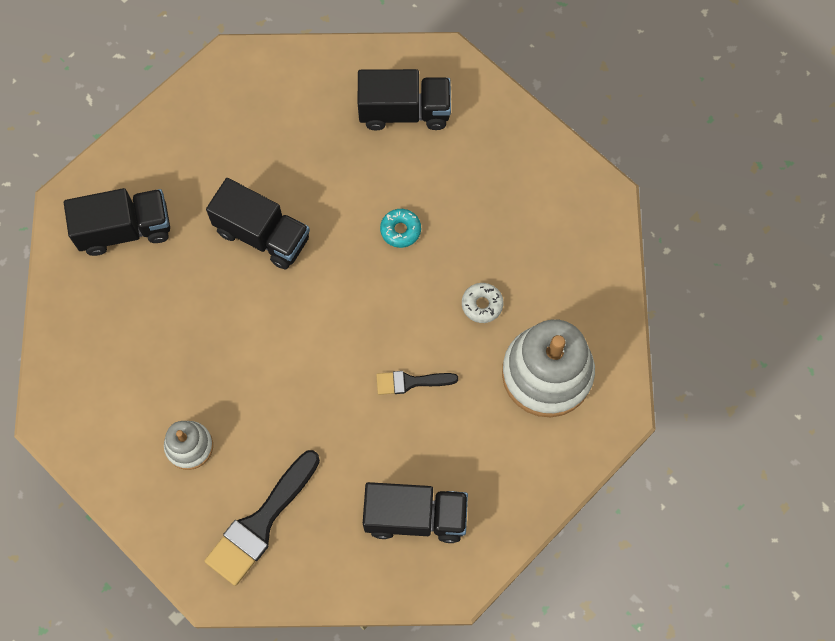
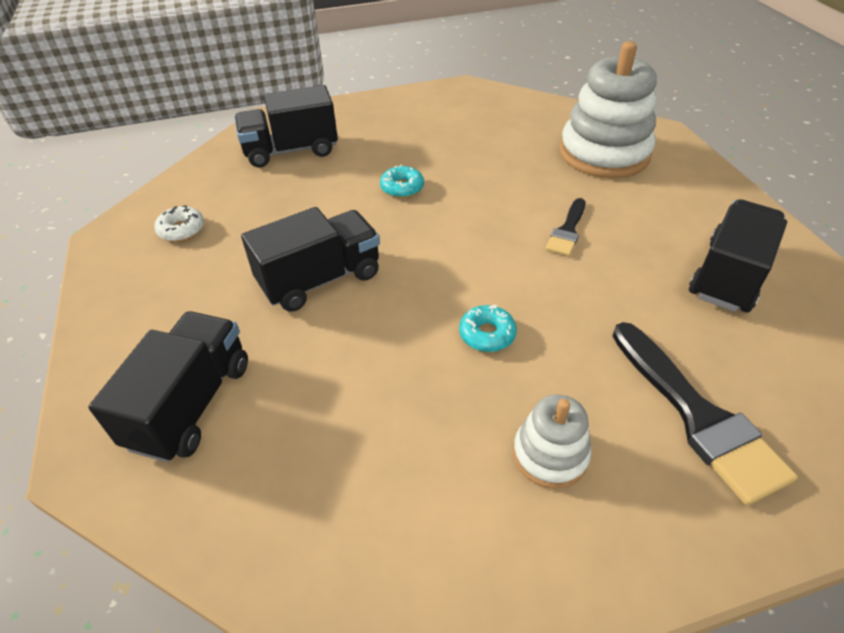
camera: 60 degrees left, 25 degrees down
black truck [358,69,451,130] -> black truck turned 135 degrees counterclockwise [234,85,338,167]
white donut [462,283,503,323] -> white donut moved to [154,205,204,242]
none -> turquoise donut [459,305,517,352]

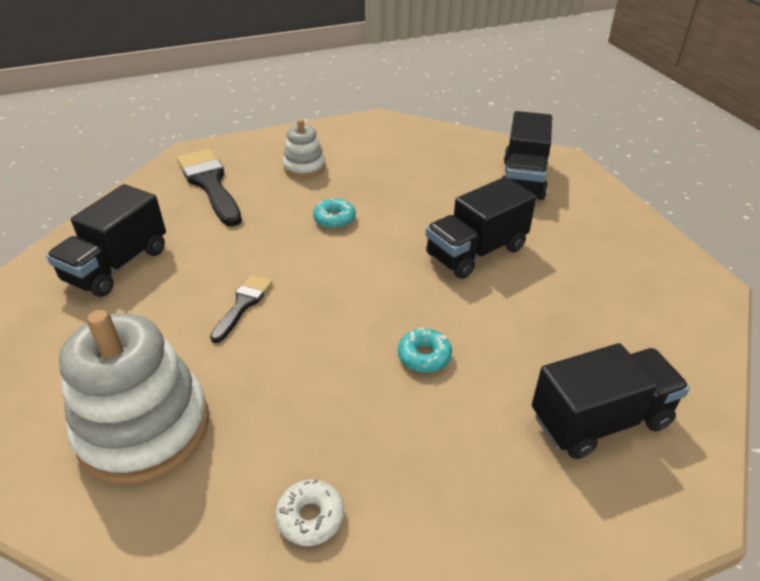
camera: 175 degrees right, 5 degrees down
white donut [154,205,204,242] -> white donut moved to [275,479,344,546]

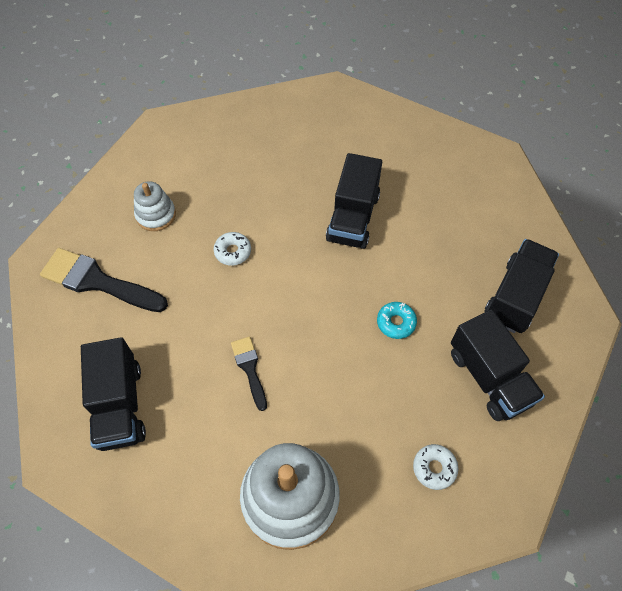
camera: 40 degrees left, 20 degrees up
turquoise donut [313,198,356,229] -> white donut [214,232,251,265]
black truck [502,111,552,200] -> black truck moved to [451,309,545,421]

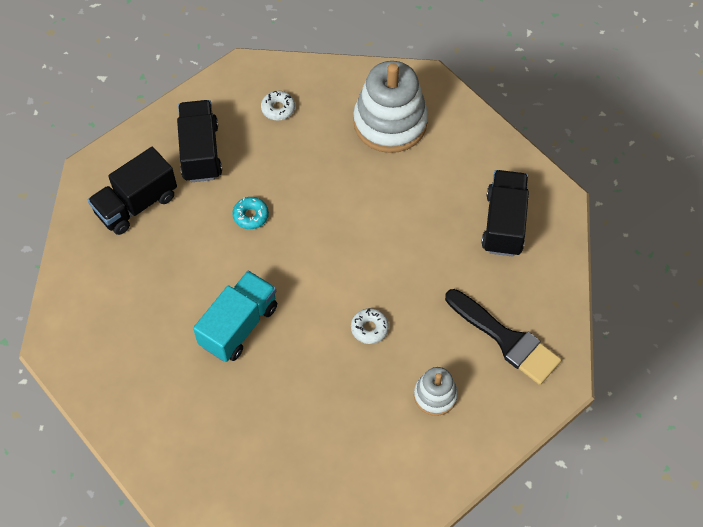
camera: 160 degrees left, 0 degrees up
black brush [231,336,267,411] -> none
black truck [326,153,382,249] -> turquoise truck [193,271,277,362]

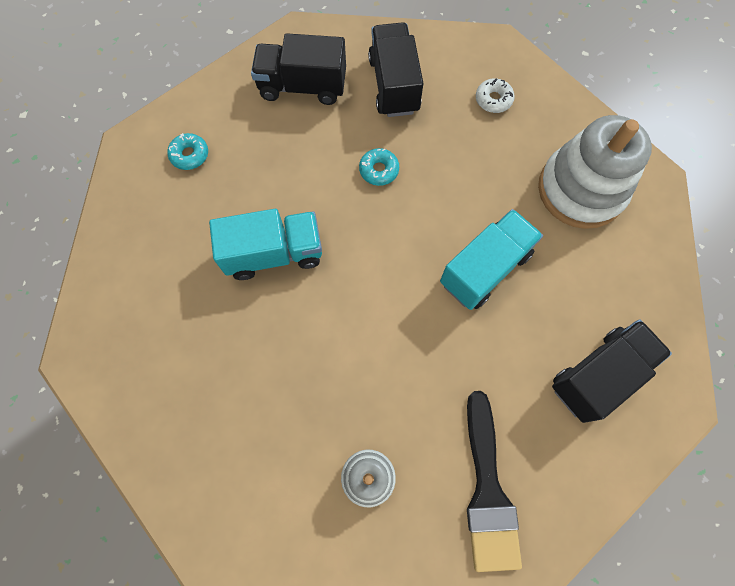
camera: 45 degrees right, 10 degrees up
black truck [177,100,222,182] -> black truck turned 45 degrees counterclockwise [368,22,423,117]
white donut [351,308,389,344] -> none
none -> turquoise donut [167,133,208,170]
none -> turquoise truck [440,209,543,310]

